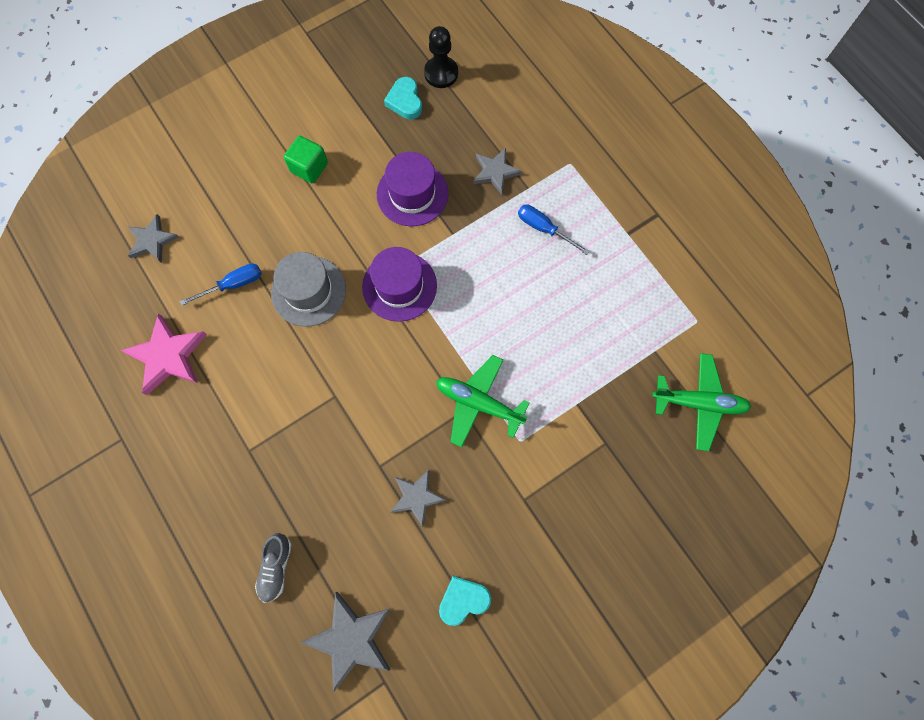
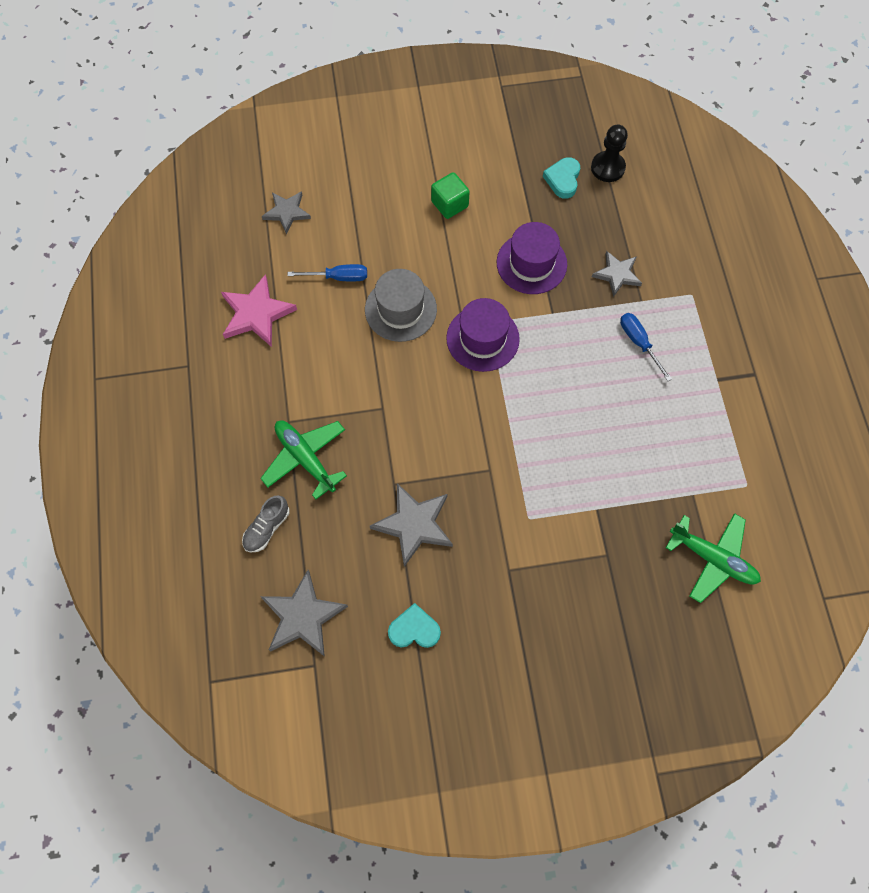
camera: 25 degrees right, 5 degrees down
grey star [390,470,446,527] -> grey star [370,483,453,567], size x1.53
green plane [436,355,530,448] -> green plane moved to [260,421,347,499]

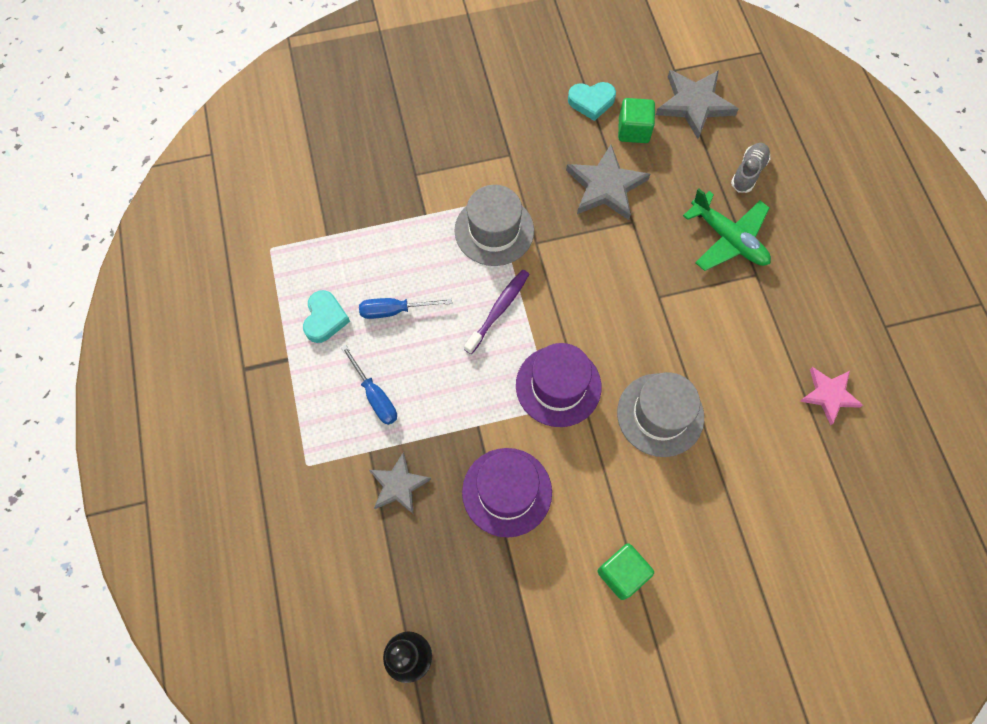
camera: 175 degrees right, 0 degrees up
pink star [221,274,297,347] -> pink star [800,367,863,425], size x0.65
grey star [262,191,311,234] -> none
blue screwdriver [288,264,367,281] -> blue screwdriver moved to [359,298,452,319]
turquoise heart [543,157,580,199] -> turquoise heart moved to [303,290,350,343]
green plane [666,513,761,603] -> none
none -> grey hat [454,185,534,266]
none -> purple toothbrush [464,270,529,354]
none -> green cube [618,98,655,143]

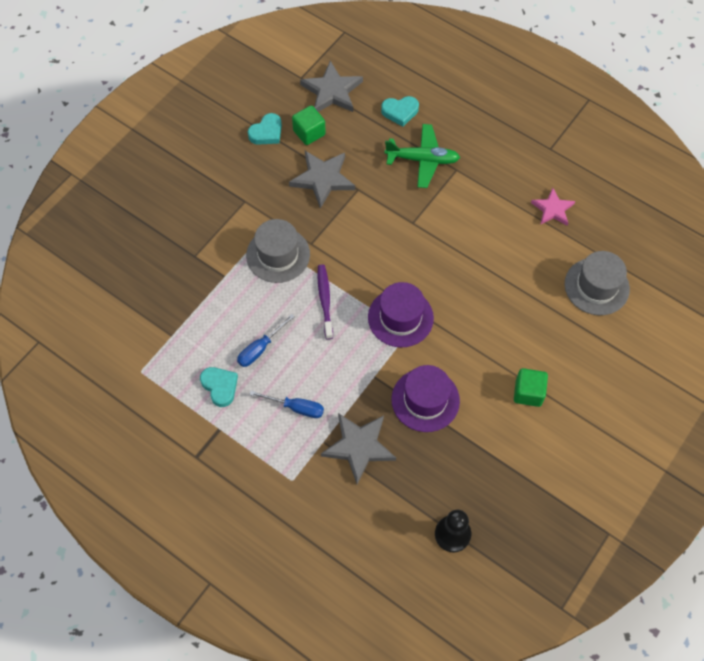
camera: 40 degrees left, 5 degrees down
grey star [369,452,431,514] -> grey star [321,413,396,484], size x1.53
grey hat [617,372,704,457] -> grey hat moved to [565,251,630,315]
grey shoe [731,143,771,193] -> turquoise heart [381,96,419,127]

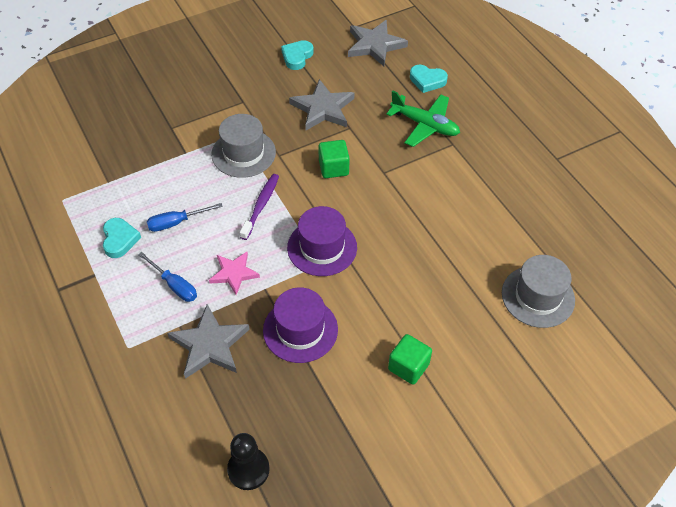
camera: 25 degrees right, 10 degrees down
turquoise heart [248,113,282,145] -> turquoise heart turned 135 degrees clockwise [281,40,314,70]
green cube [292,105,326,145] -> green cube moved to [318,140,350,178]
pink star [531,188,575,226] -> pink star moved to [209,252,260,295]

